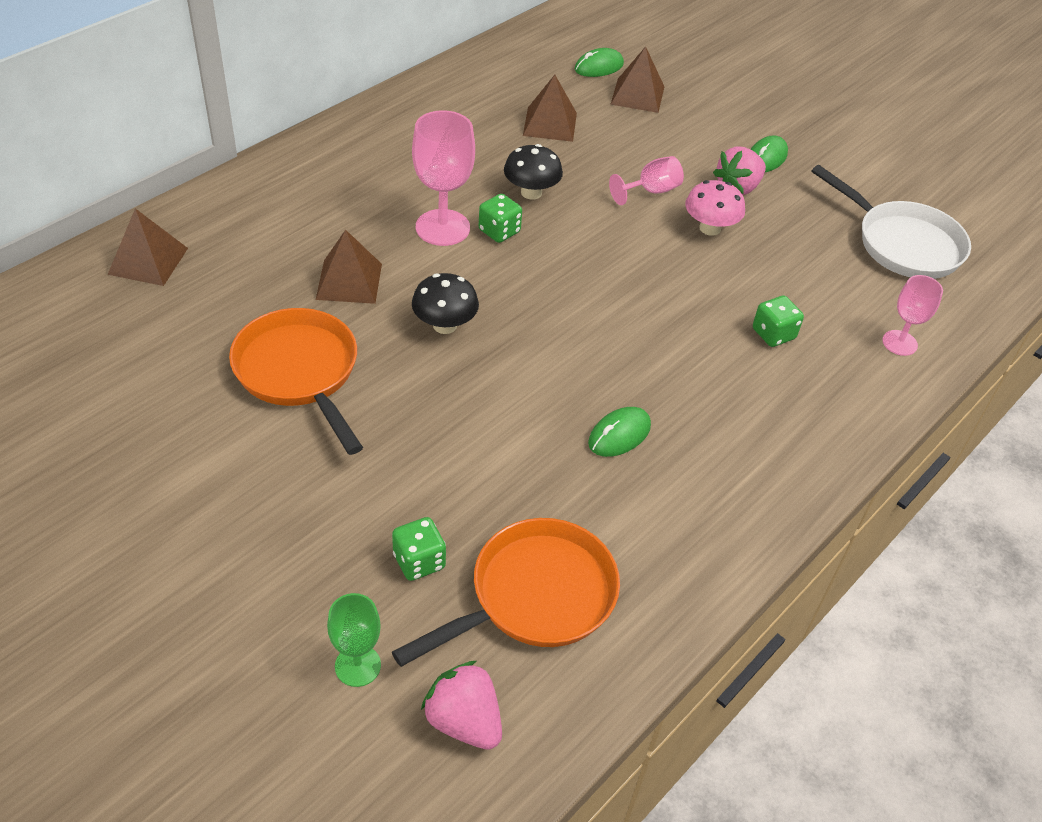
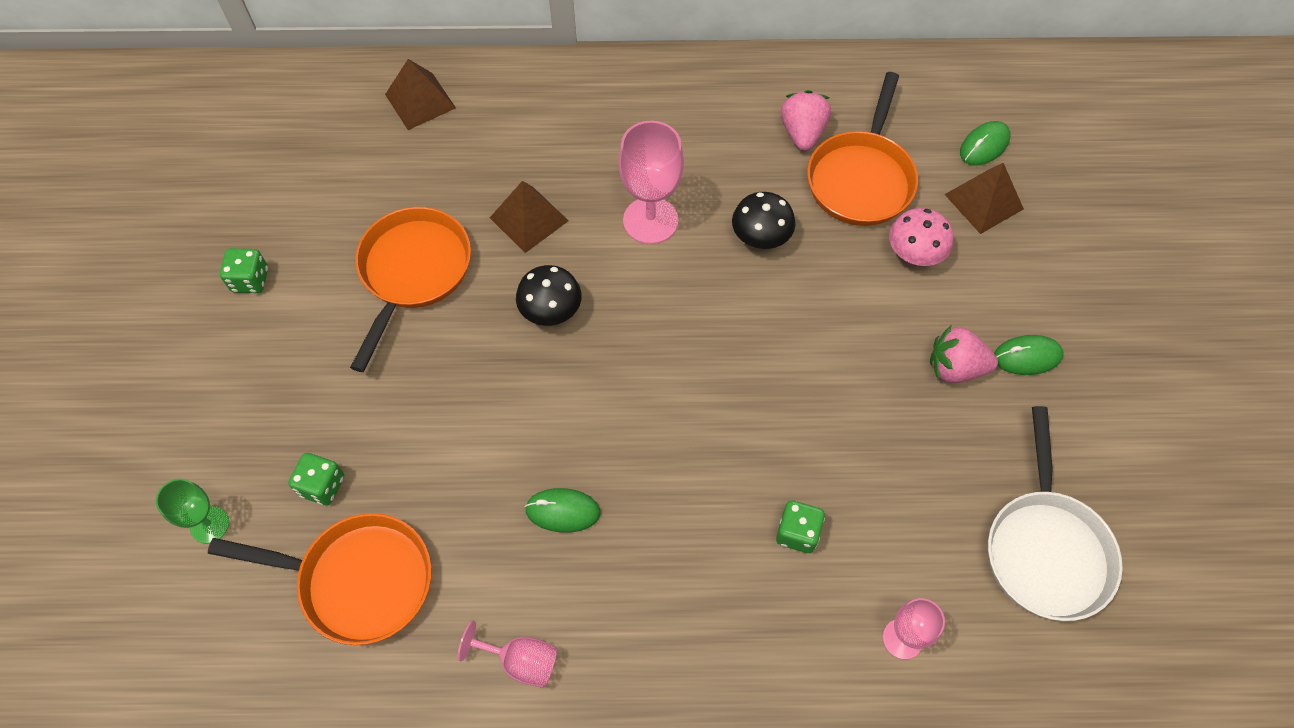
camera: 50 degrees right, 15 degrees up
pink strawberry [421,661,502,750] -> pink strawberry moved to [781,90,831,151]
green dice [479,194,522,243] -> green dice moved to [220,248,268,293]
brown pyramid [523,75,577,142] -> orange pan [807,72,918,226]
green mouse [575,48,624,77] -> green mouse turned 60 degrees counterclockwise [960,121,1010,166]
pink goblet [609,156,684,205] -> pink goblet moved to [458,621,557,688]
pink mushroom [685,180,745,236] -> pink mushroom moved to [889,208,954,266]

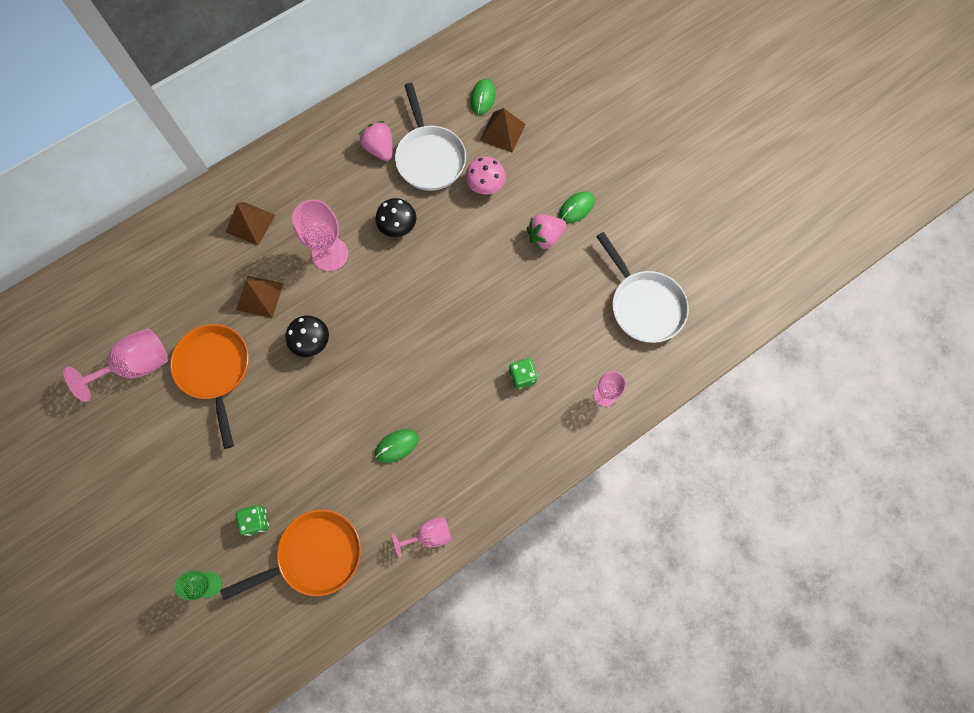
camera: 35 degrees left, 10 degrees up
green dice [220,248,268,293] -> none
brown pyramid [385,59,456,130] -> brown pyramid moved to [226,202,275,246]
orange pan [807,72,918,226] -> white pan [395,83,466,191]
none -> pink goblet [63,328,168,402]

